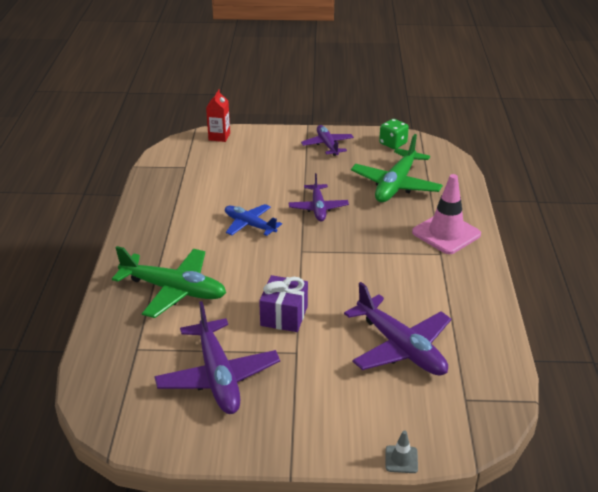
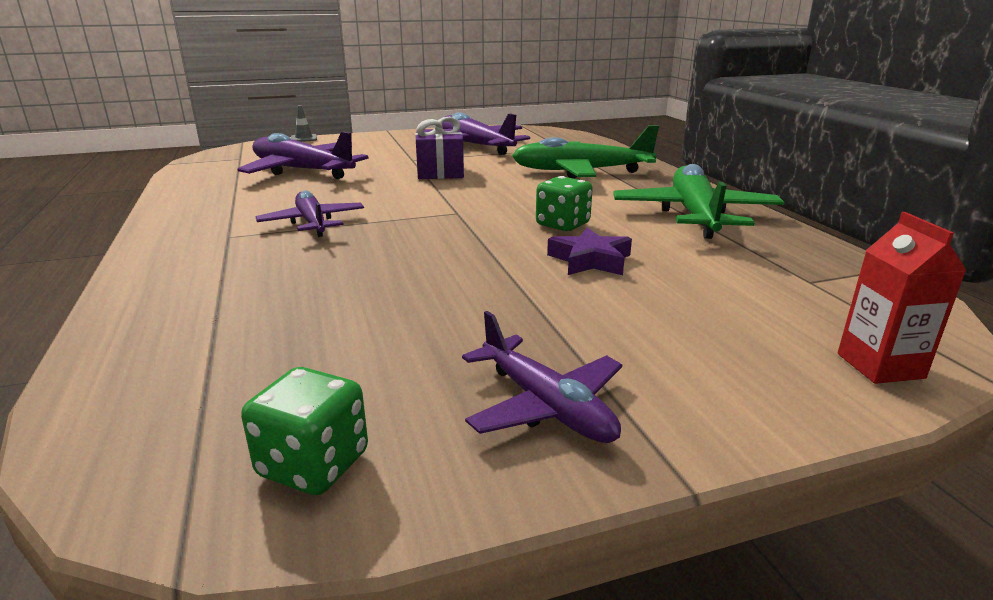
camera: 160 degrees right, 10 degrees down
blue plane [225,204,282,236] -> green dice [536,176,593,231]
purple plane [289,173,349,221] -> purple plane moved to [256,190,364,237]
green plane [351,134,443,202] -> green plane moved to [613,164,785,239]
pink traffic cone [412,174,481,254] -> none
none -> purple star [547,228,632,275]

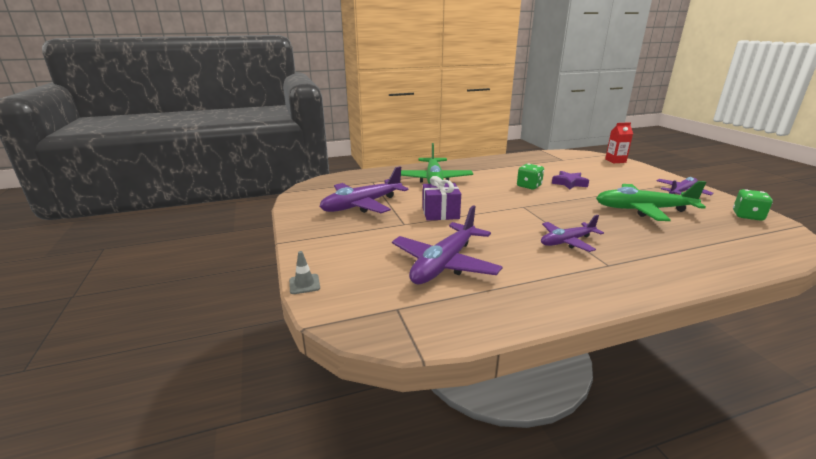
camera: 90 degrees left, 0 degrees up
green plane [613,164,785,239] -> green plane moved to [596,181,706,221]

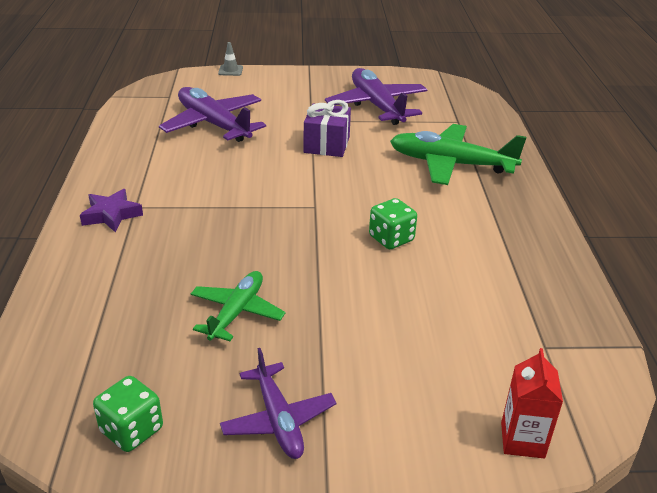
camera: 105 degrees right, 10 degrees up
purple plane [541,215,604,252] -> none
purple star [552,171,589,190] -> purple star moved to [80,189,143,232]
green plane [596,181,706,221] -> green plane [191,271,286,341], size x0.62

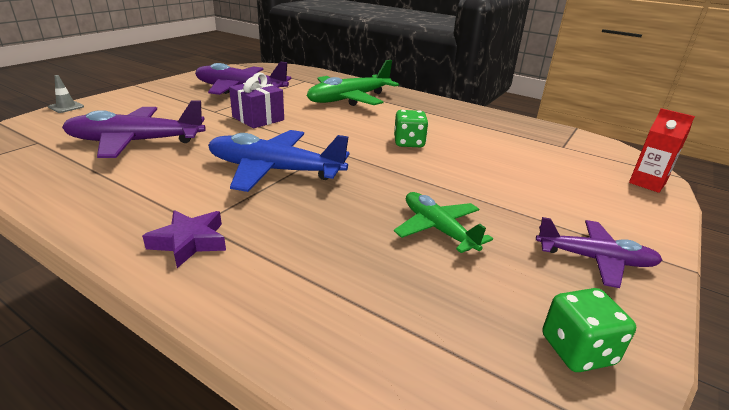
camera: 55 degrees left, 5 degrees down
none -> blue plane [208,130,350,192]

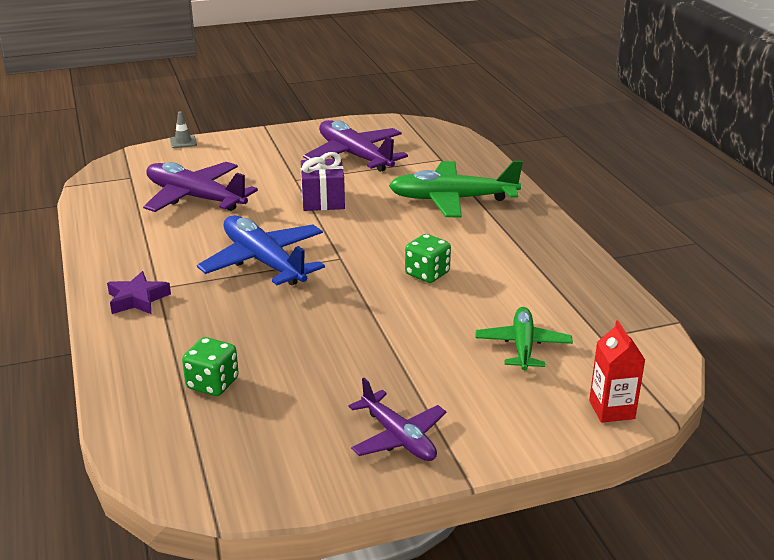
camera: 40 degrees right, 0 degrees up
green plane [394,192,493,253] -> green plane moved to [475,307,573,370]
green dice [543,288,636,372] -> green dice moved to [182,337,239,396]

